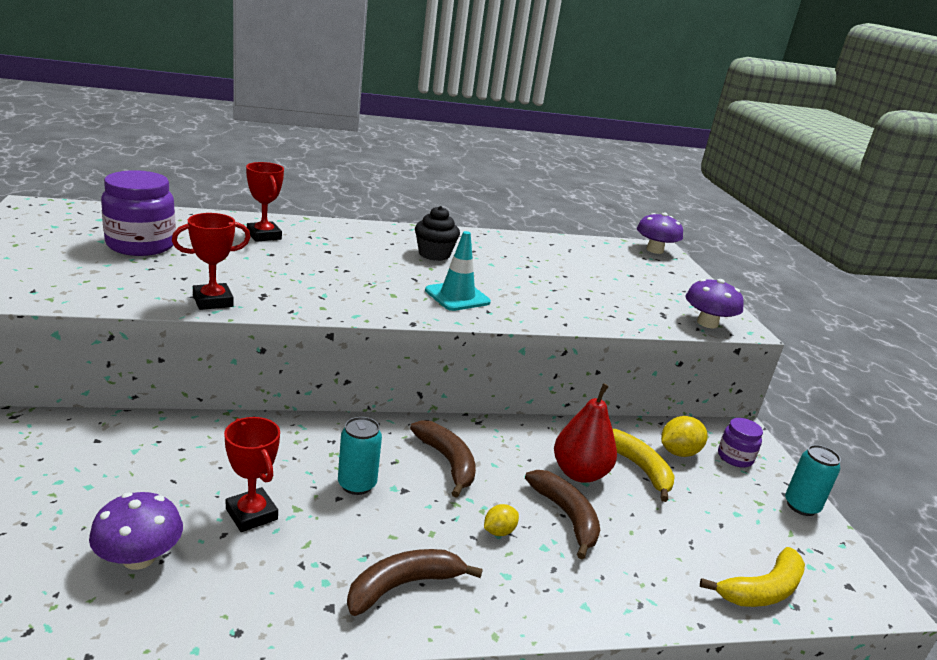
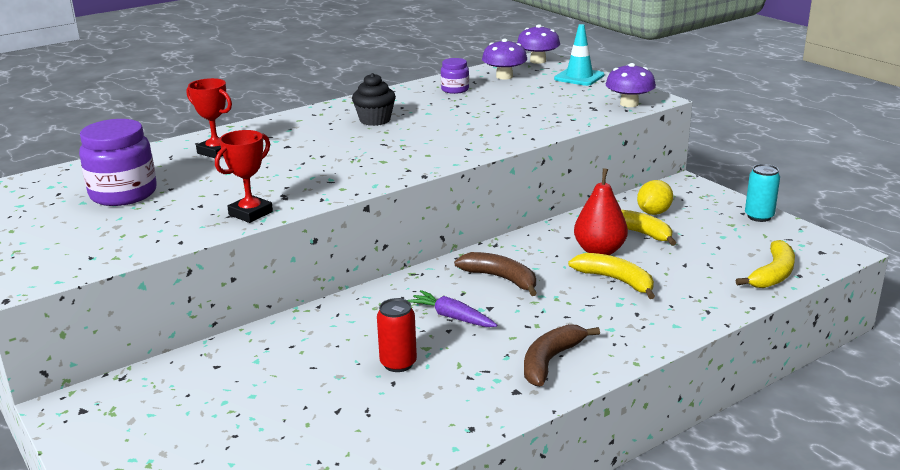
camera: 20 degrees left, 0 degrees up
purple mushroom [89,492,183,570] -> purple mushroom moved to [482,39,527,80]
red trophy [224,417,280,532] -> red can [377,298,417,372]
turquoise can [338,417,382,495] -> purple carrot [407,290,498,327]
turquoise traffic cone [425,231,491,311] -> turquoise traffic cone moved to [554,24,605,86]
yellow lemon [484,504,519,536] -> none
brown banana [525,470,600,560] -> yellow banana [568,253,655,299]
purple jar [718,418,763,468] -> purple jar moved to [441,58,469,94]

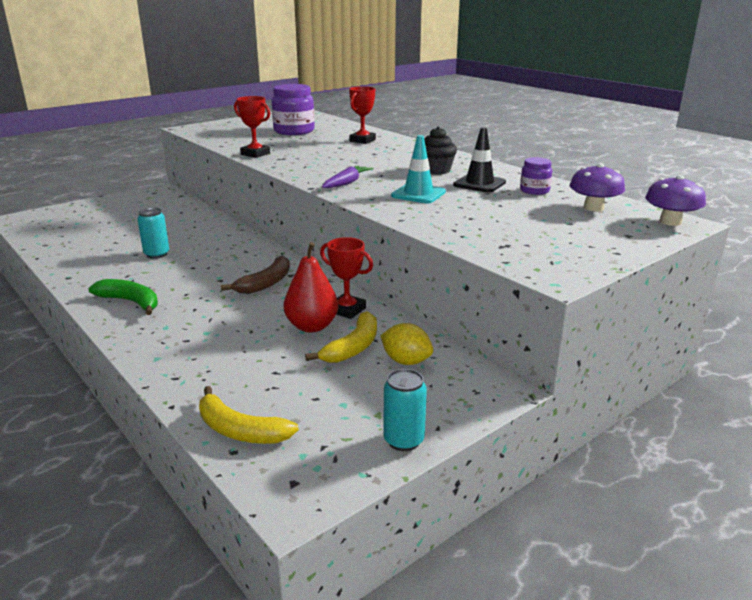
camera: 85 degrees right, 0 degrees up
red can [377,298,417,372] -> turquoise can [137,208,169,259]
purple carrot [407,290,498,327] -> purple carrot moved to [322,165,373,188]
brown banana [524,324,600,386] -> green banana [88,279,158,315]
turquoise traffic cone [554,24,605,86] -> turquoise traffic cone moved to [391,135,446,203]
yellow banana [568,253,655,299] -> none
purple mushroom [606,63,656,107] -> none
none -> red trophy [320,237,373,319]
none -> black traffic cone [453,127,506,193]

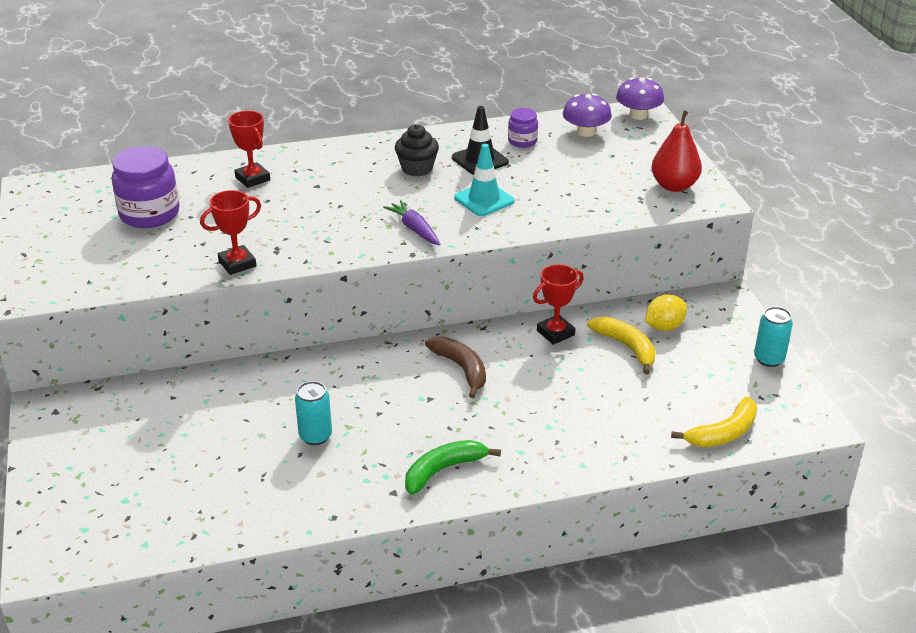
camera: 65 degrees left, 10 degrees up
red pear [284,242,338,333] -> red pear moved to [651,110,702,192]

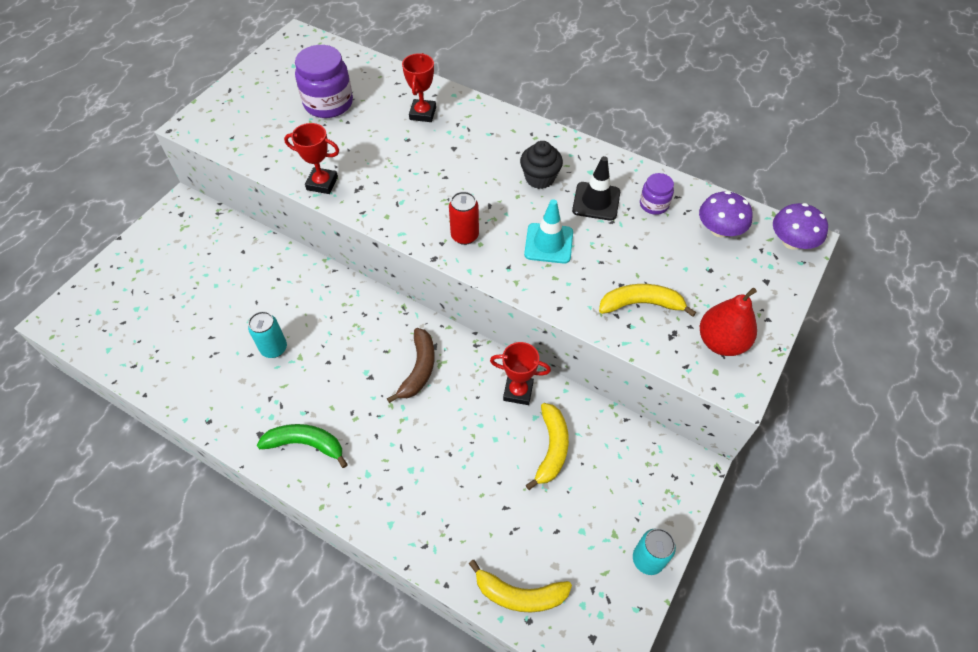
camera: 45 degrees right, 20 degrees up
purple carrot [383,200,441,245] -> red can [449,192,479,245]
yellow lemon [645,294,687,331] -> none
none -> yellow banana [599,284,696,317]

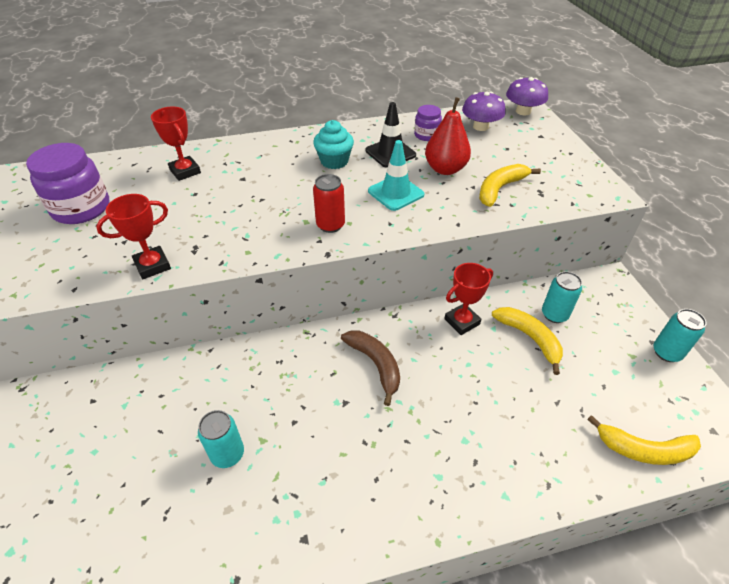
camera: 45 degrees left, 10 degrees down
green banana [257,424,348,468] -> none
yellow banana [469,560,572,612] -> yellow banana turned 45 degrees clockwise [587,415,701,465]
black cupcake [520,141,563,189] -> turquoise cupcake [313,120,354,169]
red pear [700,288,757,356] -> red pear moved to [425,97,471,175]
none -> turquoise can [542,271,582,323]

